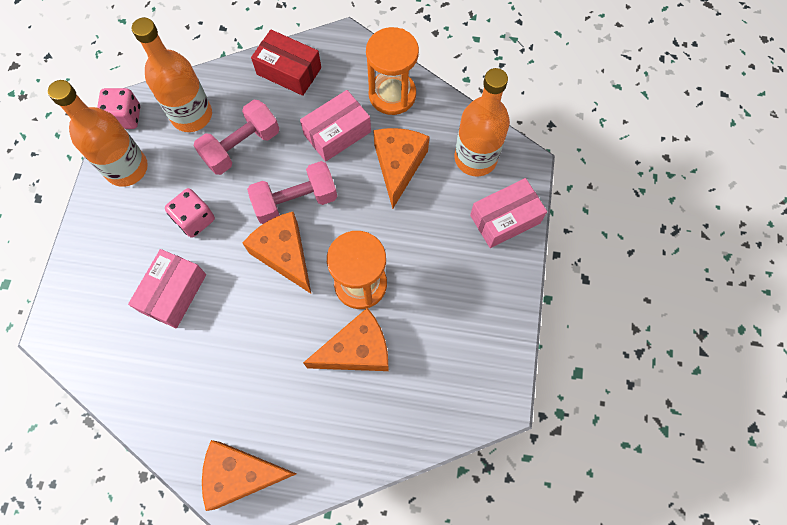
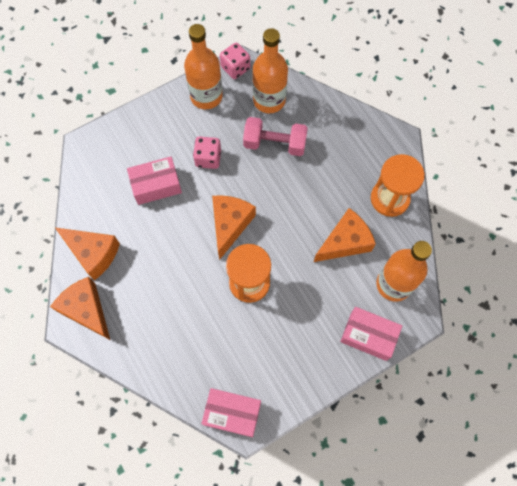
camera: 50 degrees right, 0 degrees up
pink dumbbell [247,161,337,224] -> none
red box [251,30,321,96] -> none
pink box [300,90,371,162] -> pink box moved to [201,388,261,437]
orange cheese [303,308,389,371] -> orange cheese moved to [55,228,120,281]

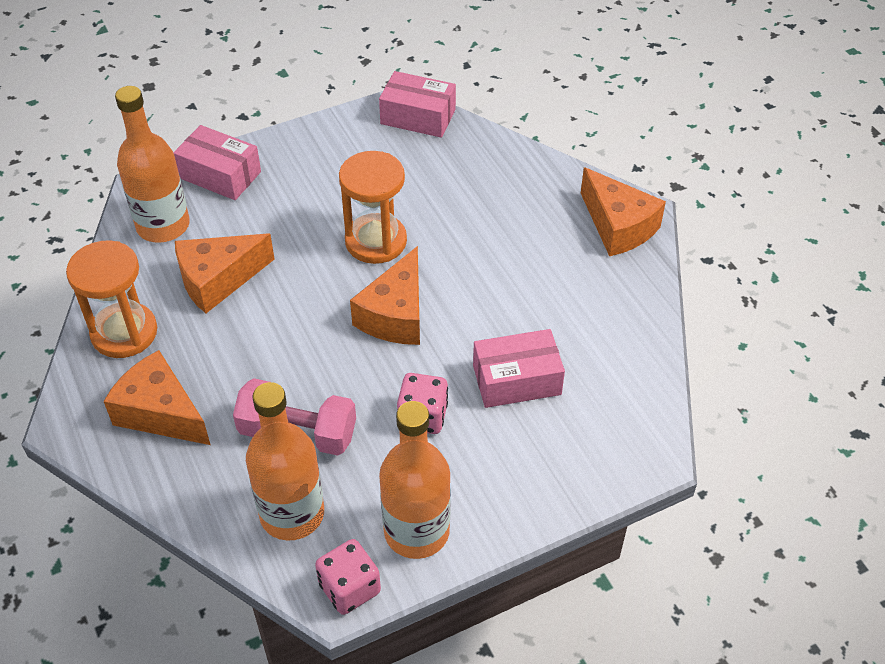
camera: 175 degrees left, 20 degrees down
orange cheese [55,228,120,281] -> orange cheese moved to [103,350,210,445]

